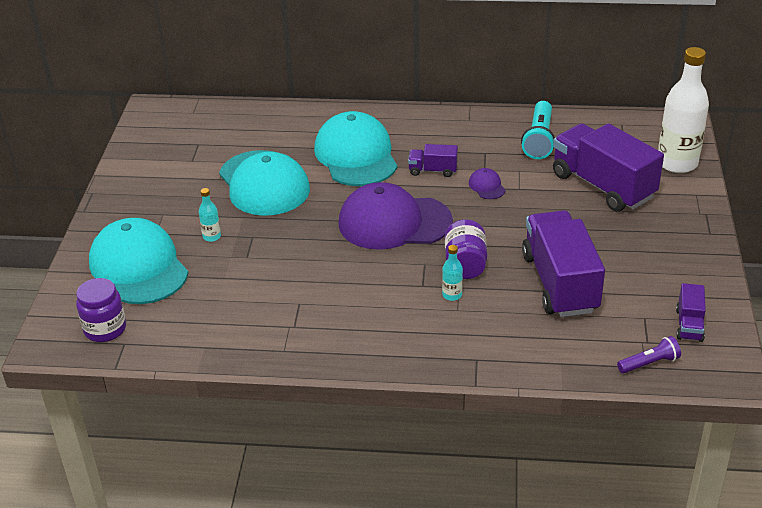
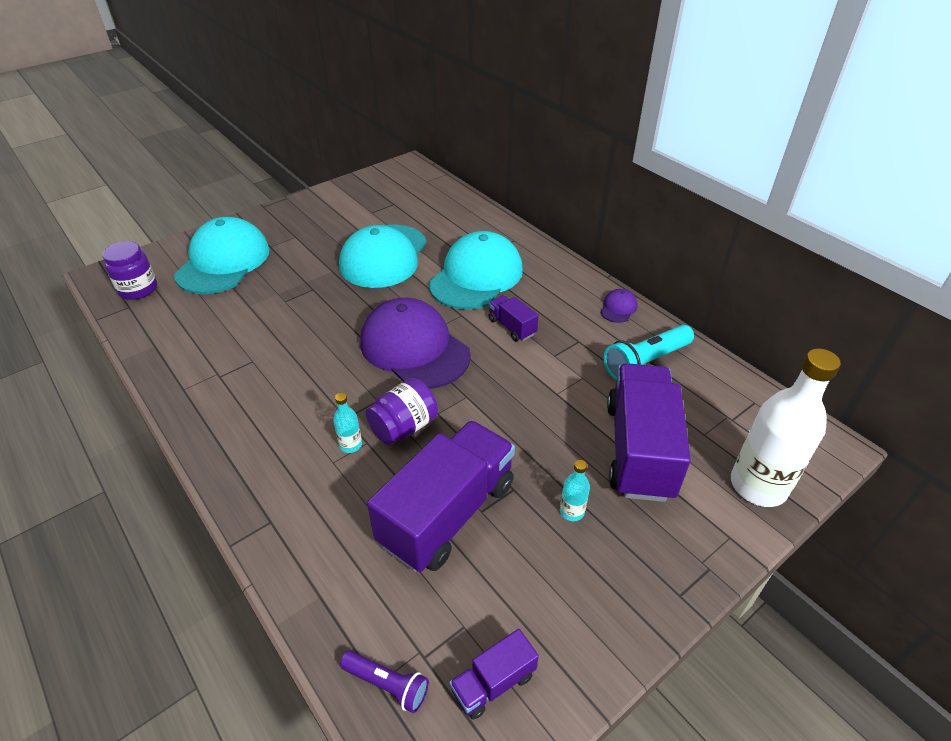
camera: 45 degrees right, 5 degrees up
turquoise bottle [199,188,221,242] -> turquoise bottle moved to [560,460,590,521]
purple cap [469,168,506,199] -> purple cap moved to [600,289,638,323]

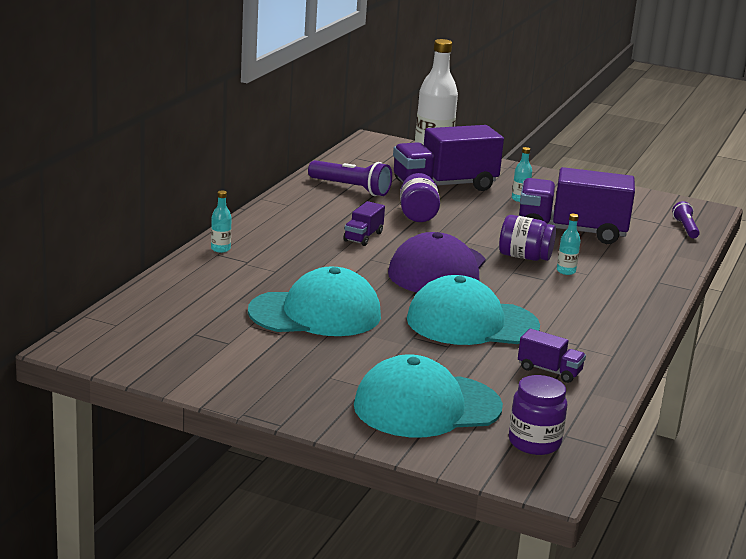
camera: 120 degrees left, 20 degrees down
turquoise cap [429,231,523,310] -> turquoise cap moved to [407,275,540,345]
purple truck [449,629,539,720] -> purple truck moved to [518,329,586,383]
purple cap [600,289,638,323] -> none
turquoise flashlight [604,325,694,380] -> purple flashlight [308,160,392,196]
none -> turquoise bottle [211,191,232,253]
none -> purple jar [400,173,440,222]

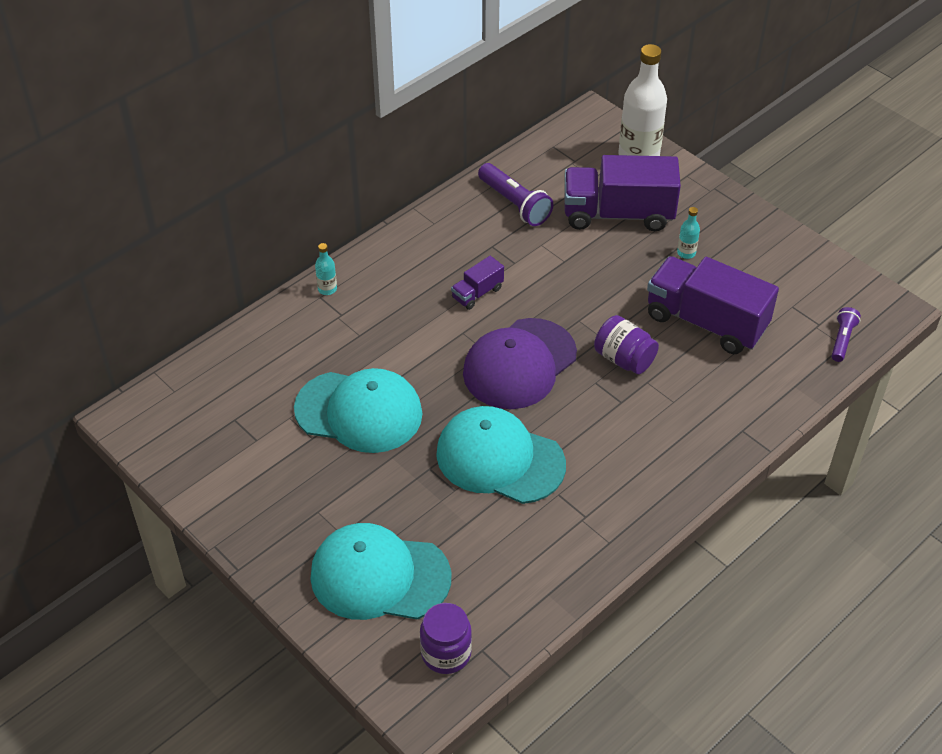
camera: 25 degrees right, 25 degrees up
purple jar [400,173,440,222] -> none
purple truck [518,329,586,383] -> none
turquoise bottle [557,214,581,275] -> none

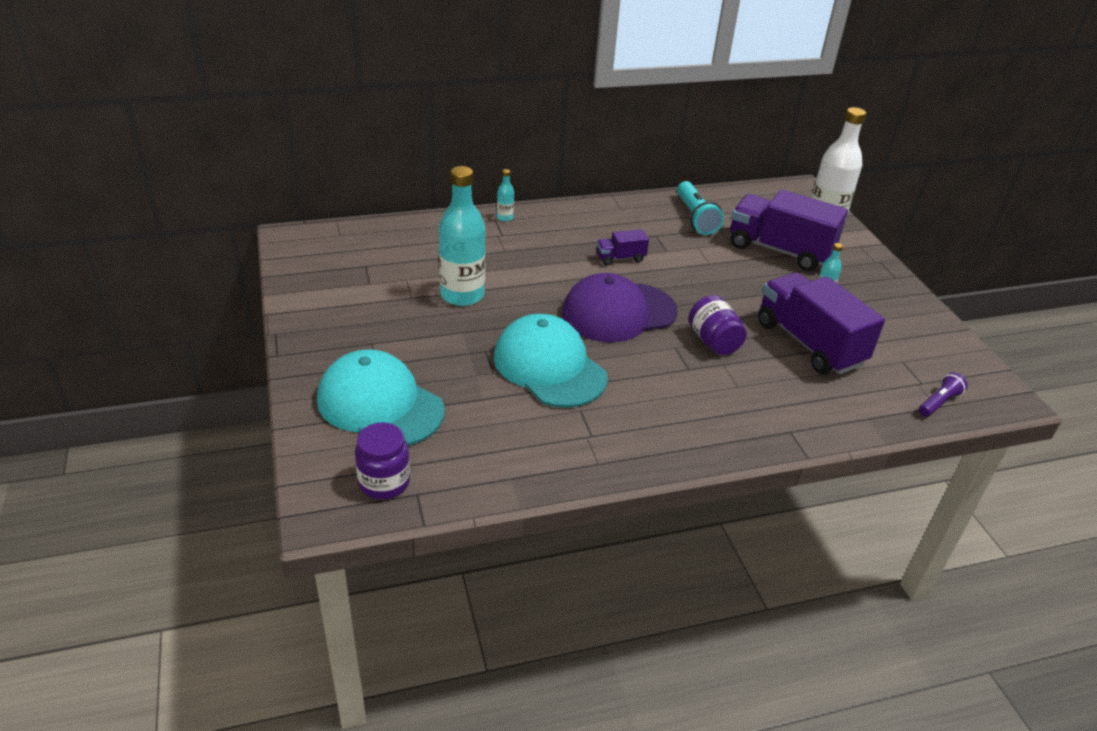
camera: 25 degrees right, 10 degrees down
turquoise cap [294,368,422,453] -> turquoise bottle [439,166,486,306]
purple flashlight [478,163,553,226] -> turquoise flashlight [677,181,724,235]

